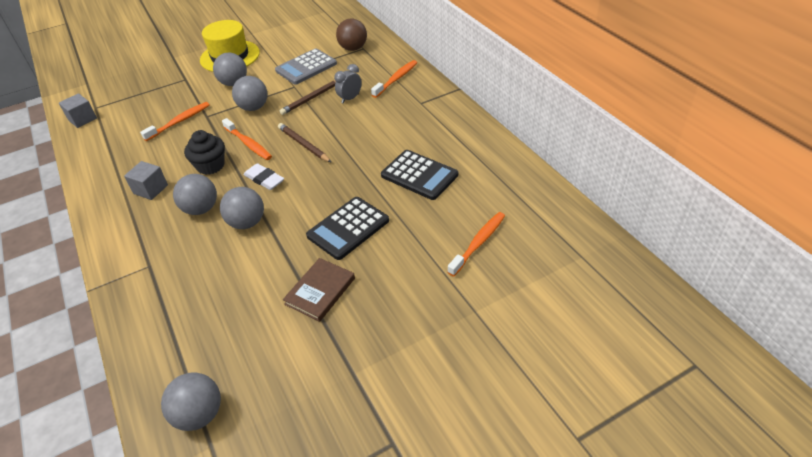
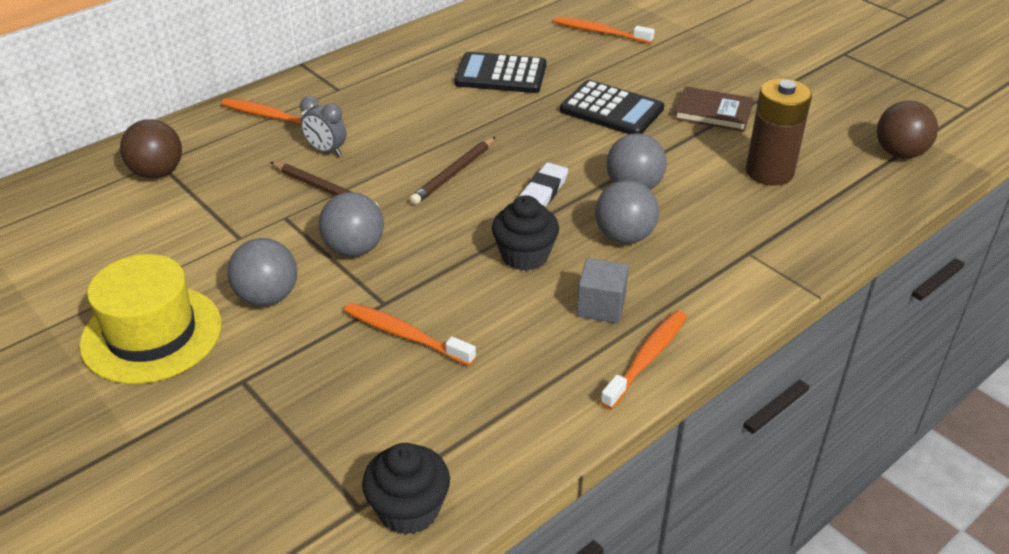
camera: 105 degrees left, 5 degrees down
grey cube [59,93,97,128] -> black cupcake [362,443,450,535]
grey ball [161,372,221,431] -> brown ball [877,101,938,159]
orange toothbrush [222,118,272,160] -> orange toothbrush moved to [600,310,687,410]
grey calculator [275,48,337,85] -> none
black calculator [381,150,458,200] -> black calculator turned 105 degrees counterclockwise [454,52,546,93]
none -> brown battery [746,79,812,185]

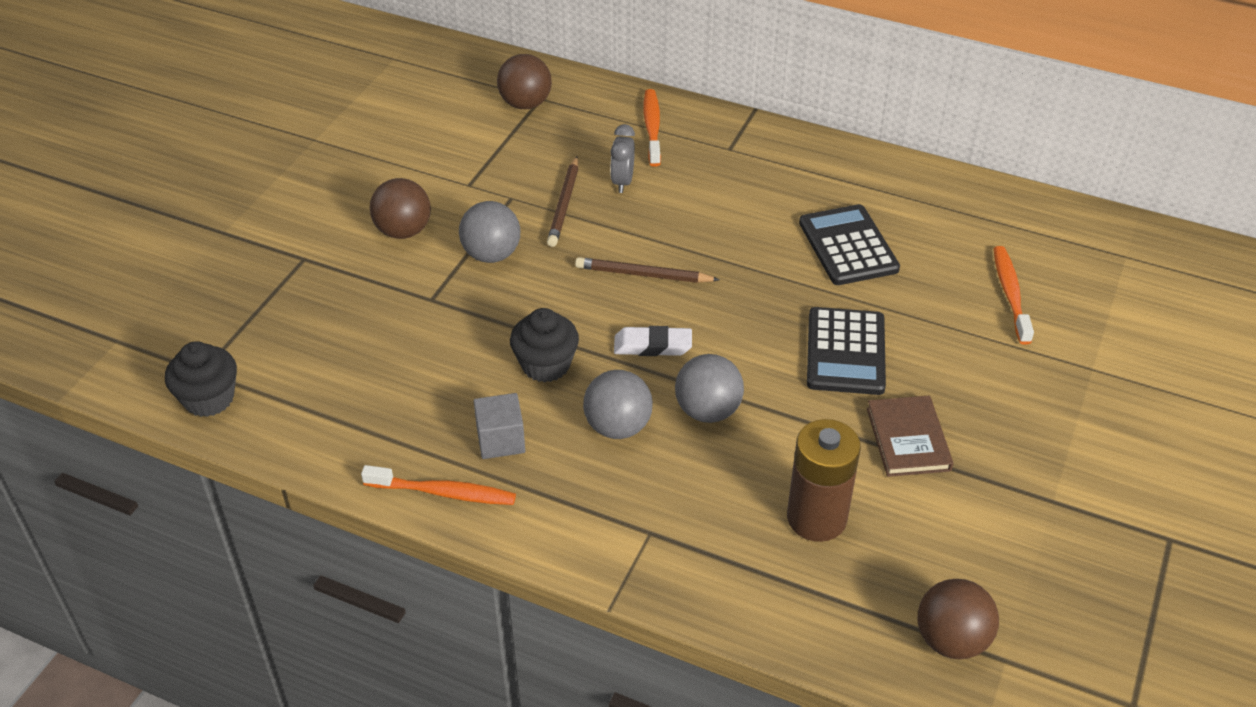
camera: 65 degrees right, 5 degrees up
yellow hat [79,254,222,384] -> none
grey ball [227,238,297,306] -> brown ball [370,178,431,239]
orange toothbrush [344,303,476,366] -> none

